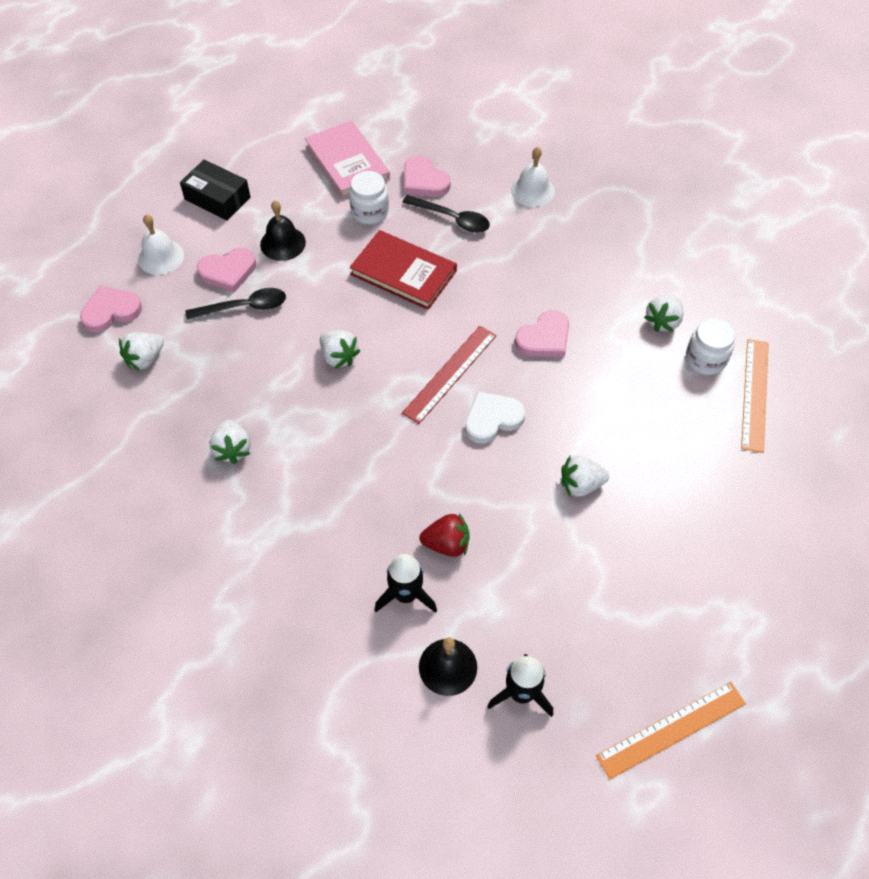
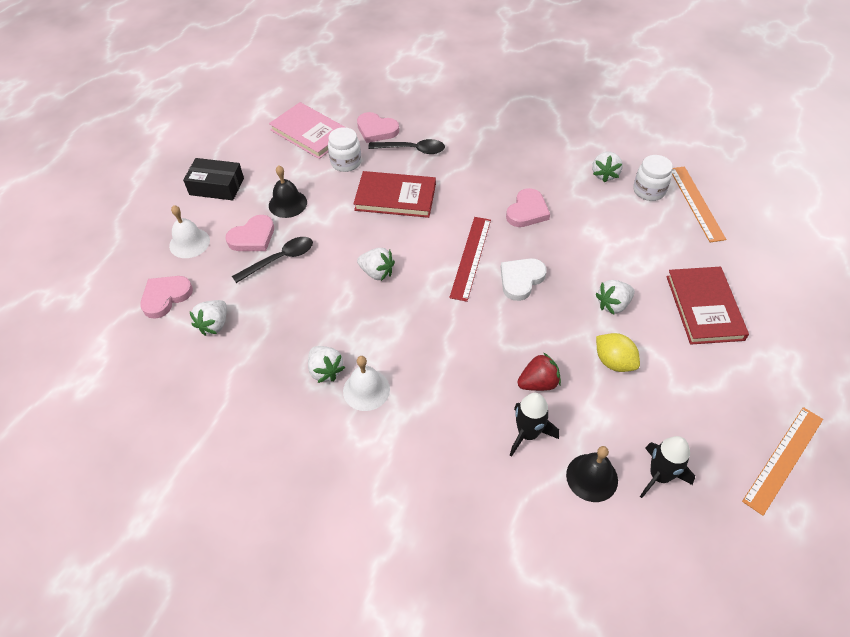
camera: 20 degrees left, 5 degrees down
white bell [511,147,554,207] -> white bell moved to [343,356,390,411]
none -> yellow lemon [596,333,640,372]
none -> red book [666,267,749,344]

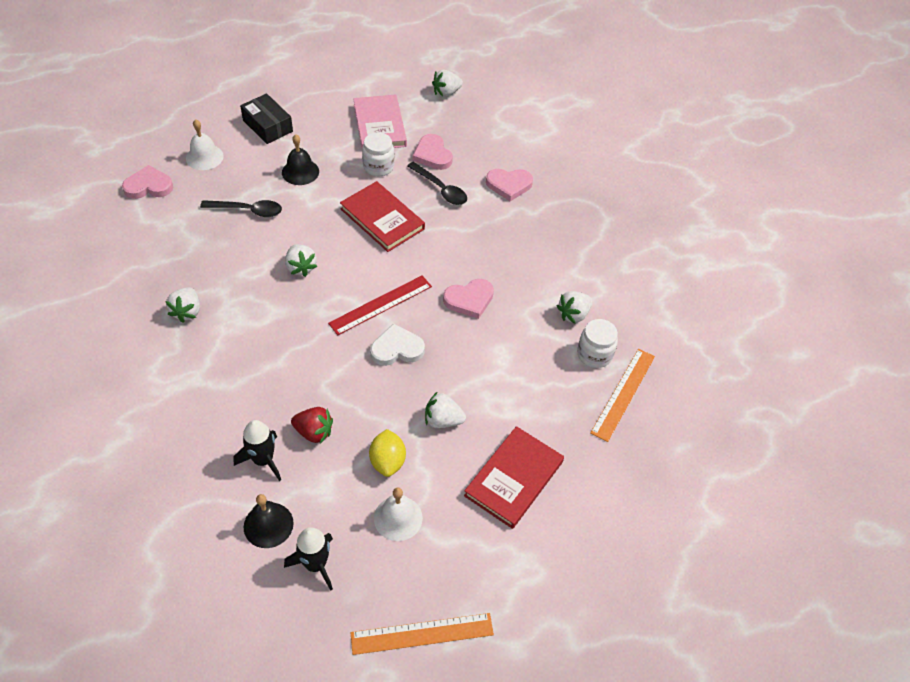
camera: 35 degrees right, 0 degrees up
white strawberry [189,300,227,336] -> white strawberry moved to [432,70,463,97]
pink heart [226,215,274,251] -> pink heart moved to [486,169,533,201]
white bell [343,356,390,411] -> white bell moved to [374,487,423,541]

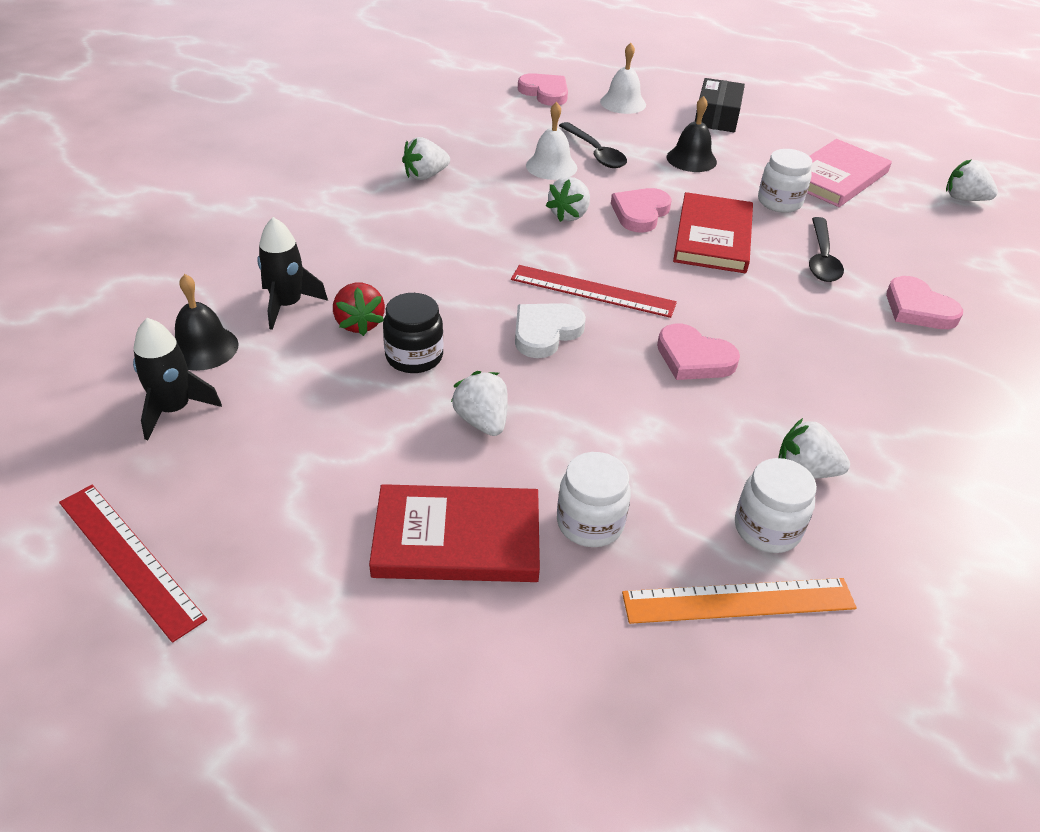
camera: 55 degrees right, 10 degrees down
orange ruler [351,613,494,655] -> red ruler [59,485,207,643]
yellow lemon [369,429,406,477] -> none
white heart [370,324,425,366] -> white heart turned 90 degrees counterclockwise [515,303,586,358]
white bell [374,487,423,541] -> white bell moved to [526,102,577,180]
pink heart [413,134,453,170] -> pink heart moved to [611,188,672,232]
none -> black jar [383,293,443,373]
none -> white jar [557,452,631,547]

